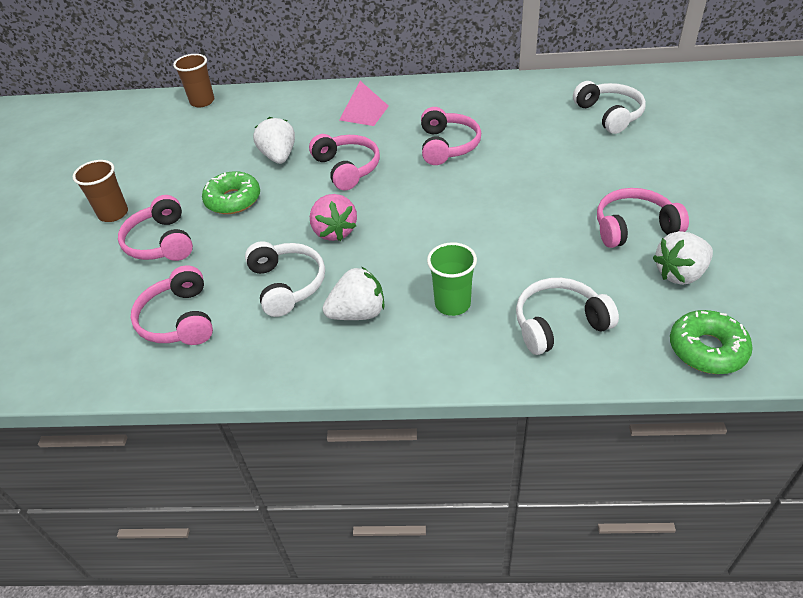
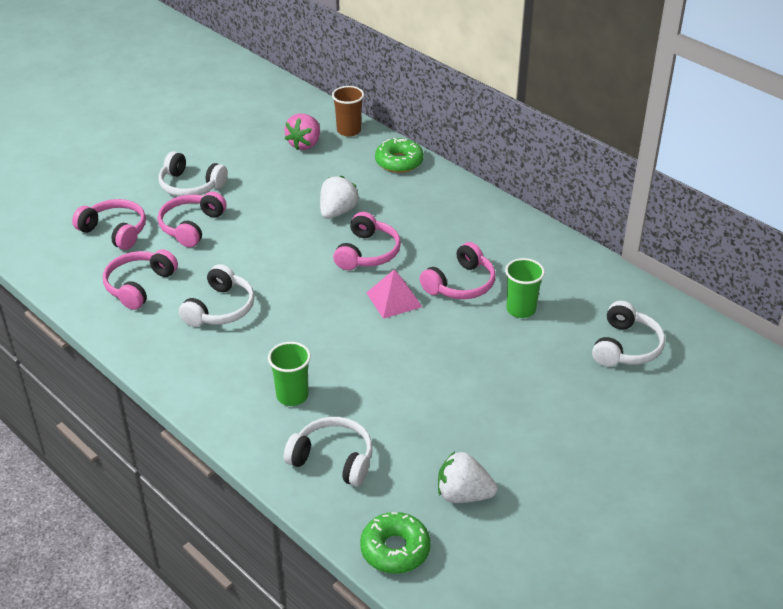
camera: 40 degrees right, 5 degrees down
brown cup [73,160,128,222] -> white headphones [158,151,228,197]
green donut [202,171,260,214] -> green donut moved to [375,138,424,173]
pink strawberry [310,194,357,241] -> pink strawberry moved to [284,114,320,150]
white strawberry [323,267,384,320] -> none
pink pyramid [339,81,389,126] -> pink pyramid moved to [367,269,422,319]
pink headphones [597,188,689,248] -> pink headphones moved to [72,199,146,250]
none -> green cup [505,258,545,318]

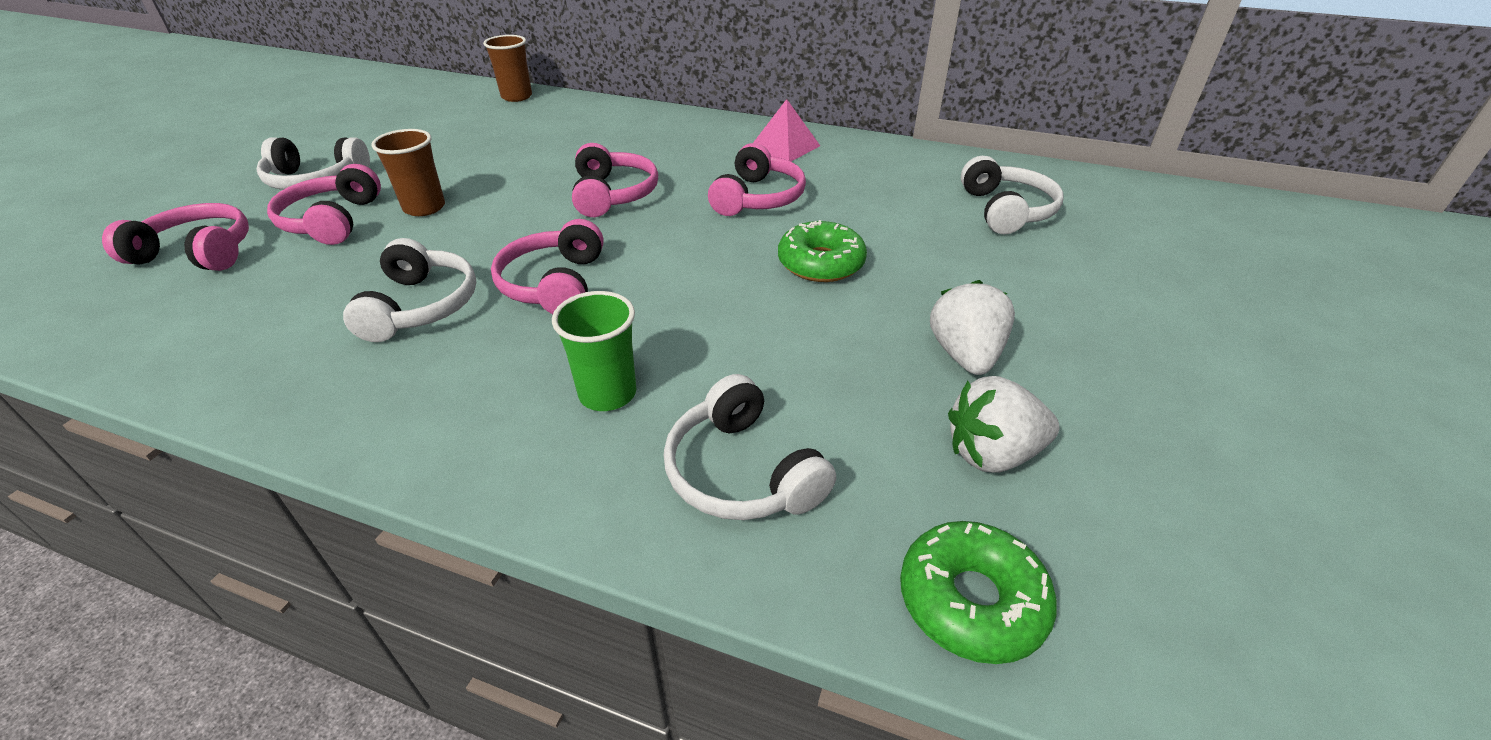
camera: 25 degrees left, 0 degrees up
pink headphones [103,249,178,310] -> pink headphones moved to [491,219,604,314]
pink strawberry [284,114,320,150] -> none
white headphones [284,417,373,487] -> white headphones turned 120 degrees counterclockwise [664,374,836,520]
white strawberry [320,176,359,219] -> white strawberry moved to [930,280,1015,375]
pink pyramid [367,269,422,319] -> pink pyramid moved to [753,99,820,161]
green donut [375,138,424,173] -> green donut moved to [778,220,867,282]
green cup [505,258,545,318] -> none
none -> brown cup [371,129,445,216]

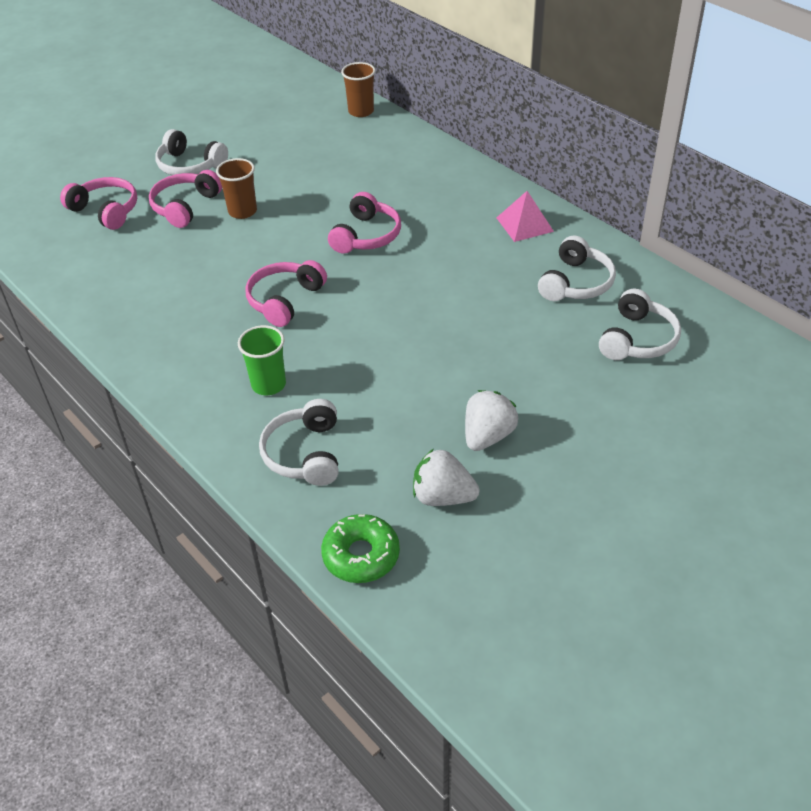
camera: 30 degrees right, 5 degrees up
white headphones [343,238,476,342] -> white headphones moved to [538,235,616,301]
pink headphones [708,143,806,216] -> none
green donut [778,220,867,282] -> none

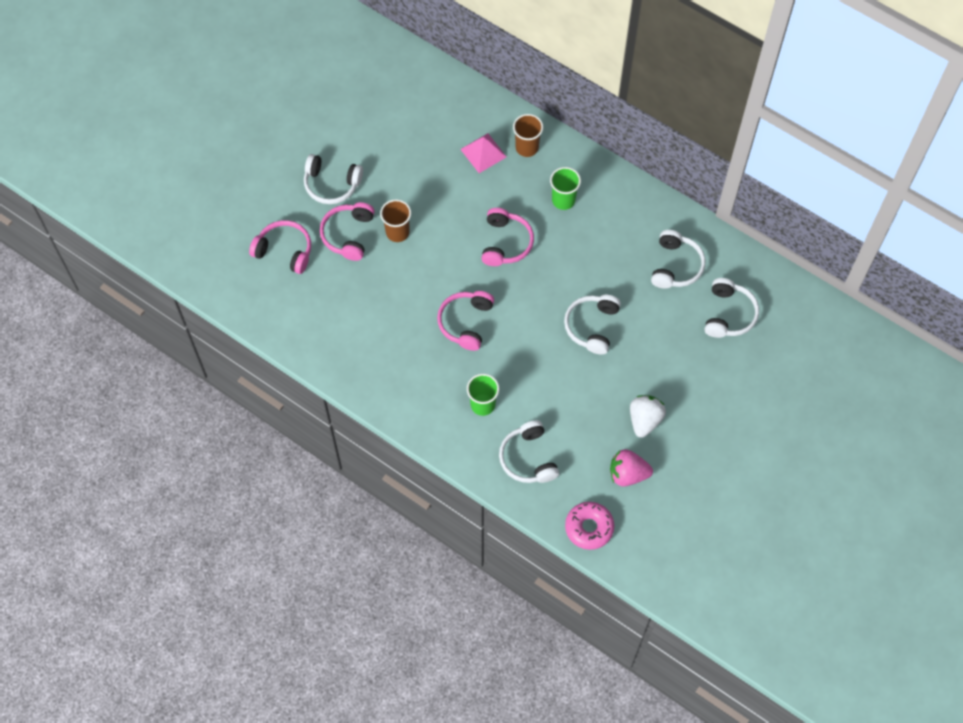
camera: 15 degrees left, 20 degrees up
green donut [321,514,400,583] -> pink donut [565,502,614,550]
brown cup [341,62,376,117] -> brown cup moved to [513,114,543,157]
white strawberry [413,449,480,506] -> pink strawberry [610,449,653,487]
pink pyramid [496,191,554,242] -> pink pyramid moved to [460,133,506,173]
none -> green cup [550,167,581,210]
none -> white headphones [564,295,621,354]

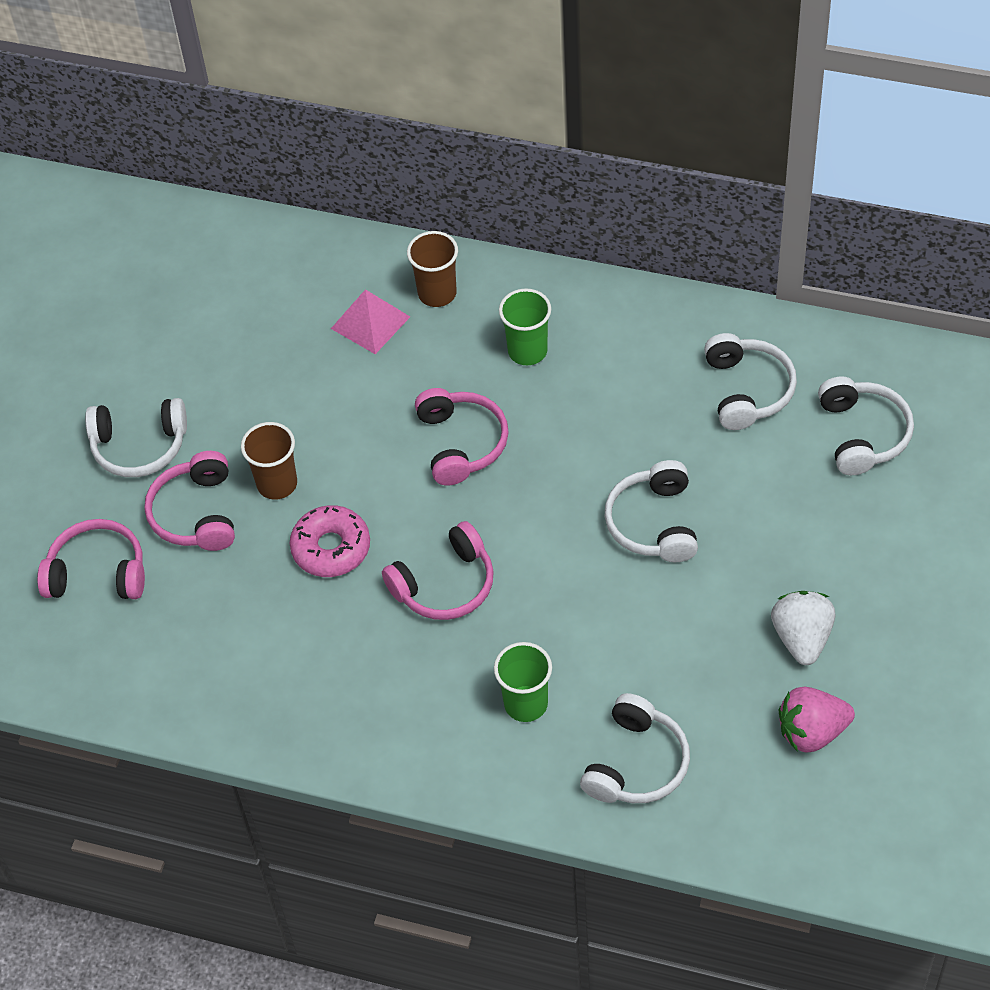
camera: 15 degrees left, 10 degrees down
pink headphones [437,291,494,351] -> pink headphones turned 120 degrees counterclockwise [382,521,494,620]
white headphones [499,420,559,483] -> white headphones turned 120 degrees counterclockwise [580,693,690,803]
pink donut [565,502,614,550] -> pink donut moved to [290,505,370,577]

